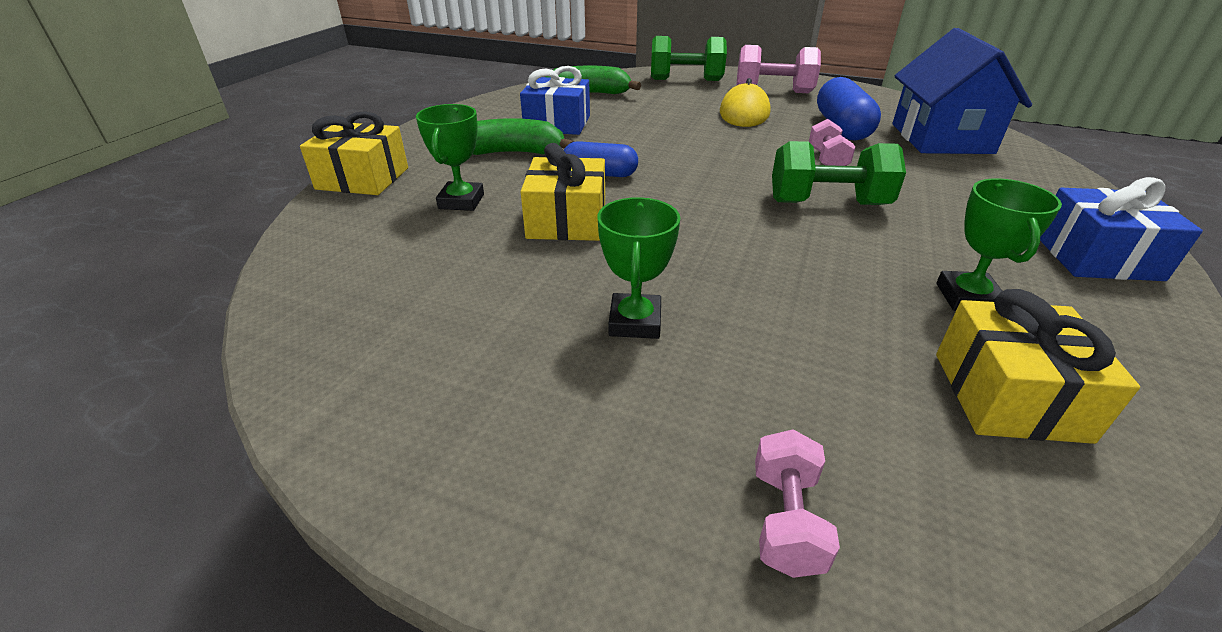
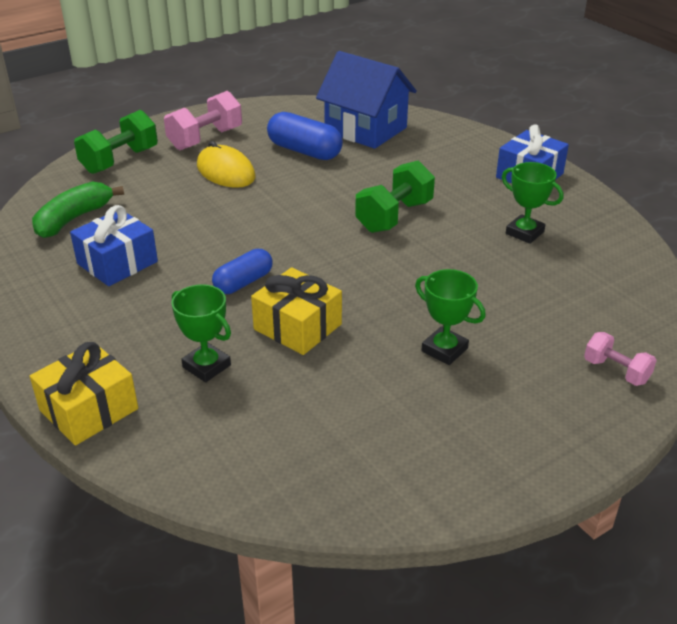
camera: 55 degrees left, 0 degrees up
green banana [473,118,574,155] -> none
pink dumbbell [809,119,855,166] -> none
yellow gift [936,289,1140,444] -> none

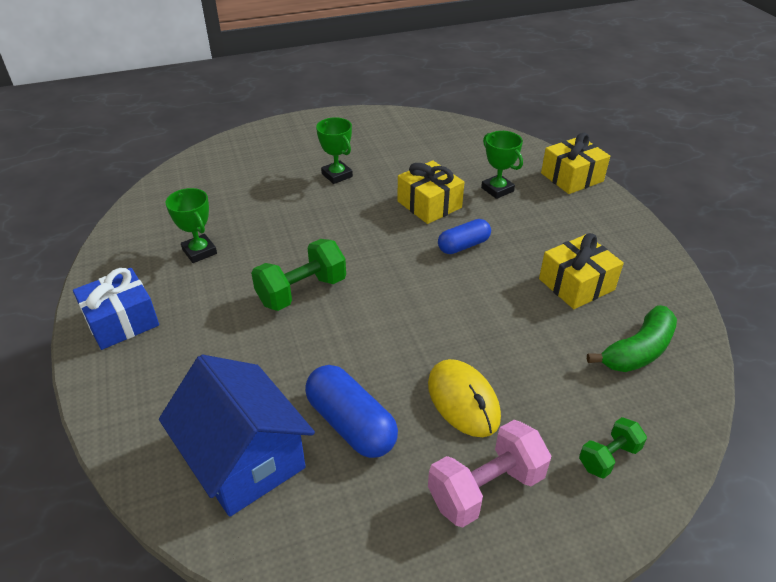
camera: 165 degrees left, 5 degrees up
blue gift [70,205,158,286] -> yellow gift [539,233,624,309]
green dumbbell [74,110,158,174] -> green dumbbell [579,417,647,479], size x0.59
pink dumbbell [584,332,657,386] -> none

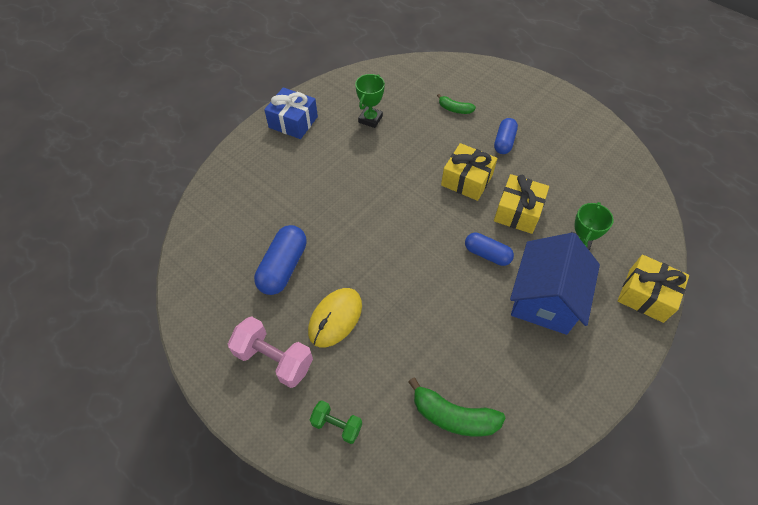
camera: 60 degrees right, 15 degrees up
blue house [159,355,315,517] -> blue house moved to [510,233,600,335]
green dumbbell [251,239,346,311] -> none
green trophy [316,117,353,184] -> blue capsule [494,118,518,154]
yellow gift [539,233,624,309] -> yellow gift moved to [441,143,497,201]
none -> green banana [437,94,476,114]

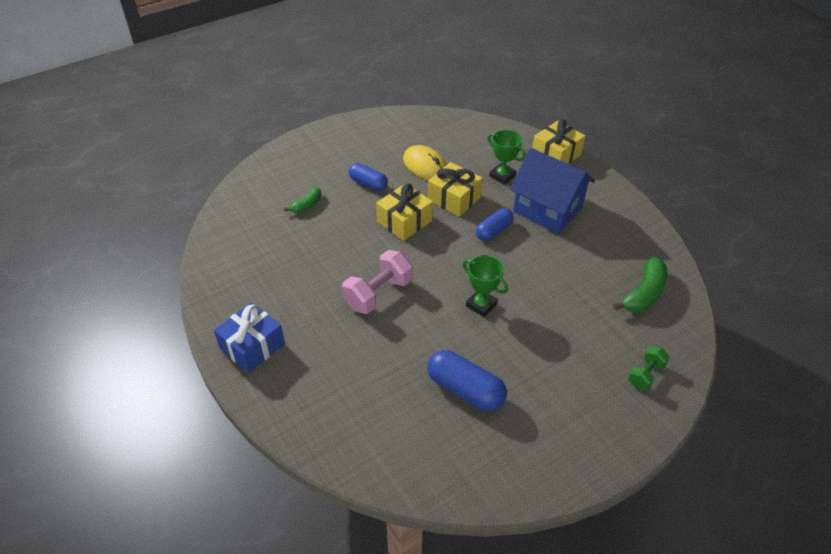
camera: 75 degrees left, 10 degrees down
pink dumbbell [228,316,313,388] -> pink dumbbell moved to [342,250,413,314]
yellow mouse [308,288,362,347] -> yellow mouse moved to [403,145,447,180]
green trophy [355,74,385,128] -> green trophy moved to [462,255,508,317]

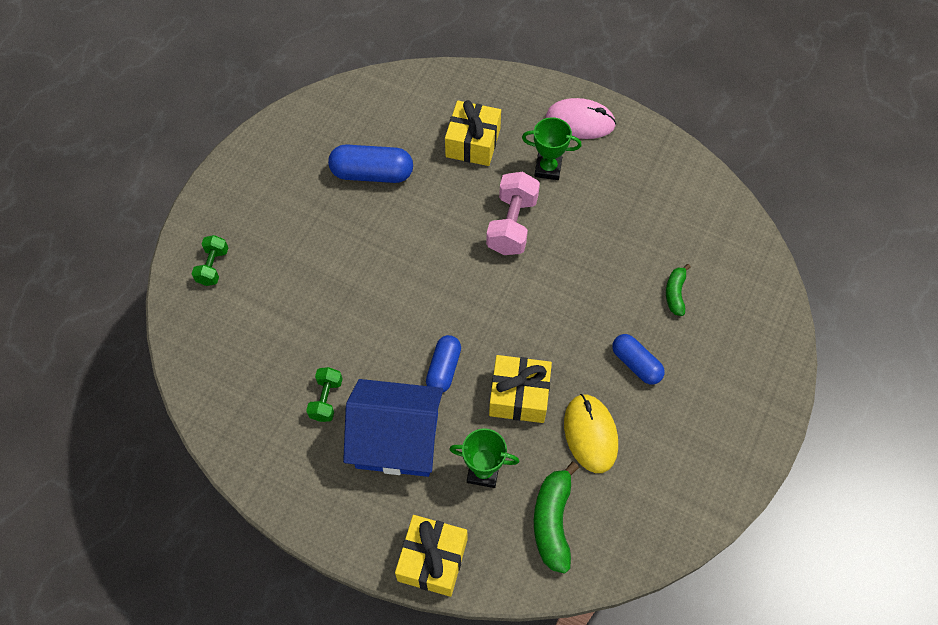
camera: 150 degrees right, 15 degrees up
blue gift [214,302,285,373] -> pink mouse [546,98,616,139]
blue capsule [348,163,388,191] -> blue capsule turned 45 degrees clockwise [612,334,665,385]
yellow gift [376,183,433,241] -> yellow gift moved to [445,100,501,166]
yellow mouse [403,145,447,180] -> yellow mouse turned 60 degrees clockwise [564,394,618,473]
green trophy [462,255,508,317] -> green trophy moved to [522,117,582,180]
green banana [613,257,667,312] -> green banana moved to [534,462,579,574]
none -> green dumbbell [306,367,343,422]

